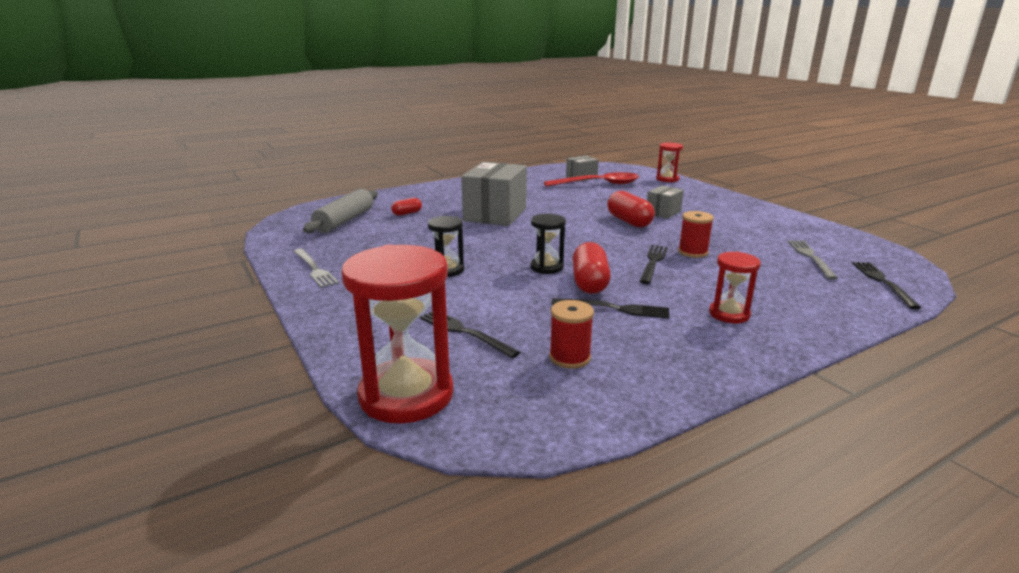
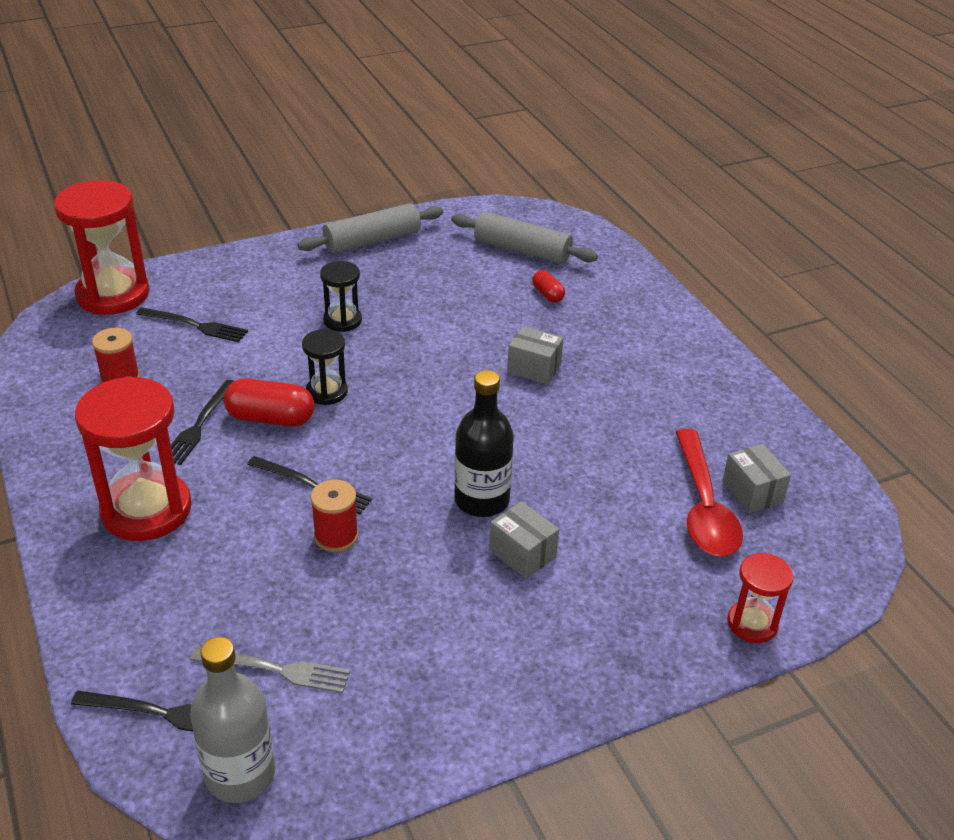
camera: 95 degrees right, 15 degrees up
grey fork [293,249,339,288] -> grey rolling pin [297,203,443,254]
black fork [420,312,520,358] -> black fork turned 60 degrees clockwise [136,307,248,342]
grey box [461,162,527,226] -> grey box [507,326,563,385], size x0.51
red capsule [607,191,655,227] -> black bottle [454,370,514,517]
red hourglass [709,252,761,324] -> red hourglass [75,376,192,541], size x1.90
none -> grey bottle [190,637,275,803]

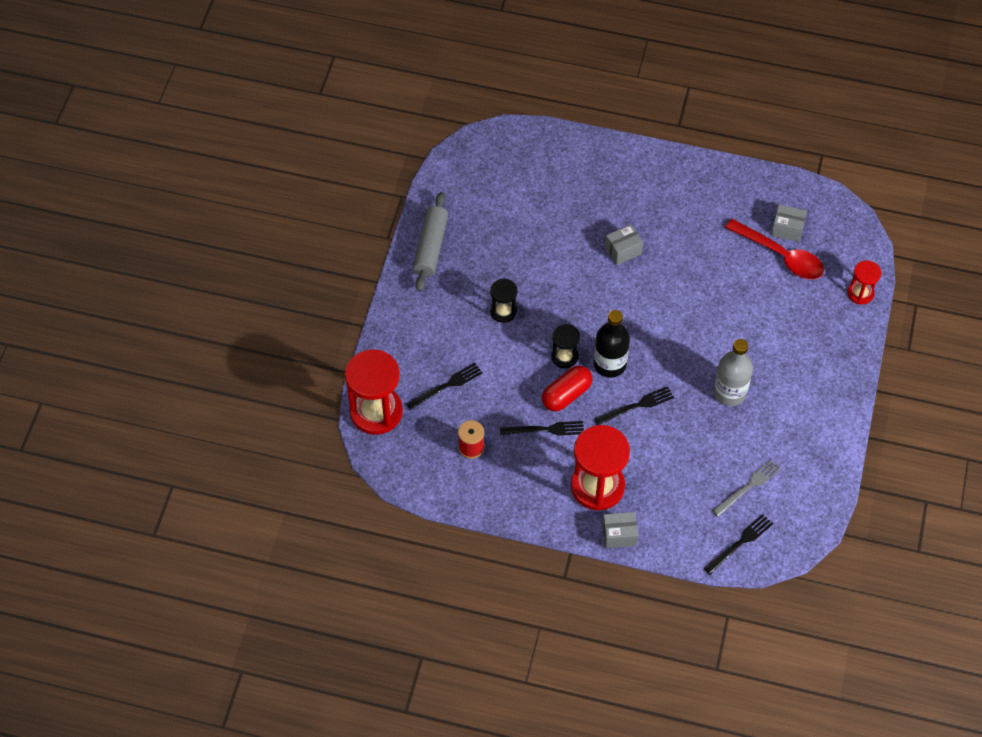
camera: 50 degrees left, 20 degrees up
black fork [171,380,234,465] -> black fork turned 60 degrees counterclockwise [500,421,584,436]
grey bottle [190,637,275,803] -> grey bottle moved to [713,339,753,406]
red spool [311,480,358,552] -> none
grey rolling pin [451,211,598,264] -> none
black bottle [454,370,514,517] -> black bottle moved to [594,310,630,378]
grey box [489,501,559,579] -> grey box moved to [602,512,638,548]
red capsule [532,270,565,303] -> none

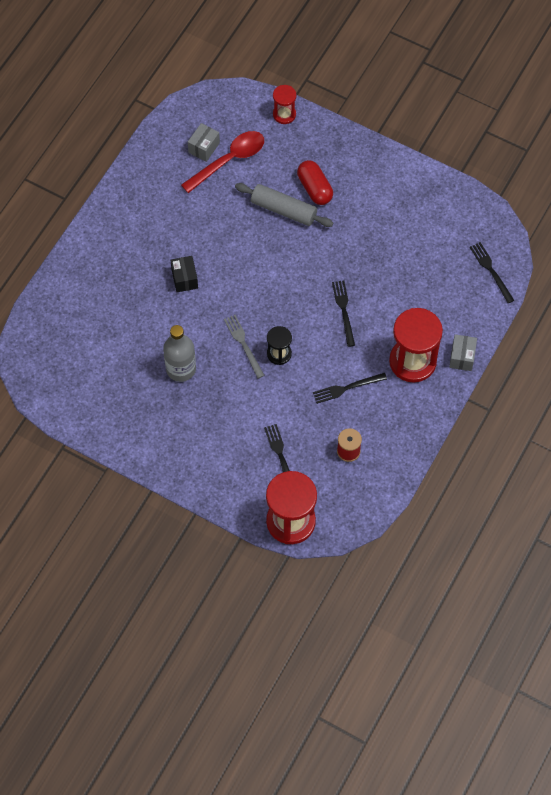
camera: 75 degrees left, 5 degrees up
grey rolling pin [413,192,448,292] -> grey rolling pin moved to [235,183,333,227]
black hourglass [490,278,518,323] -> none
black fork [500,421,584,436] -> black fork turned 120 degrees counterclockwise [313,373,387,404]
red capsule [542,366,592,412] -> red capsule moved to [297,160,333,205]
black bottle [594,310,630,378] -> none
grey box [605,224,643,265] -> black box [171,256,198,292]
grey fork [712,459,781,517] -> grey fork moved to [224,315,265,379]
grey bottle [713,339,753,406] -> grey bottle moved to [163,325,196,382]

